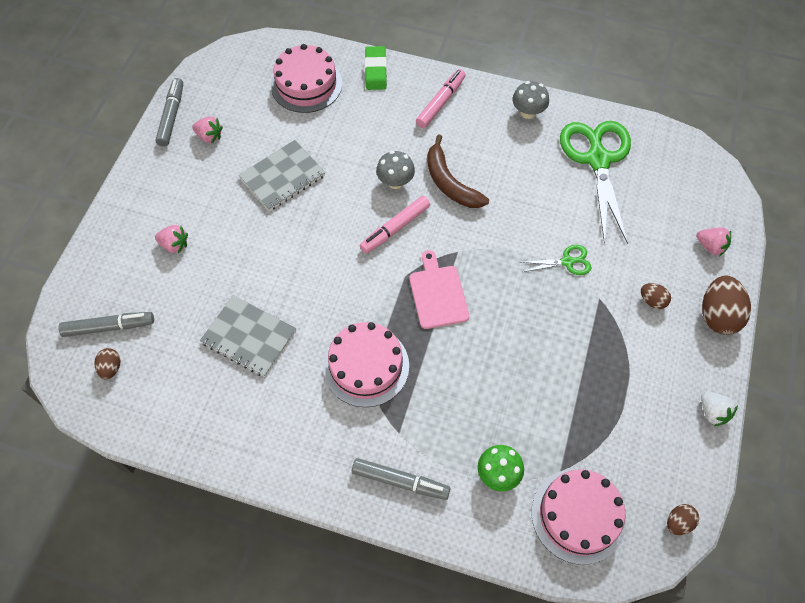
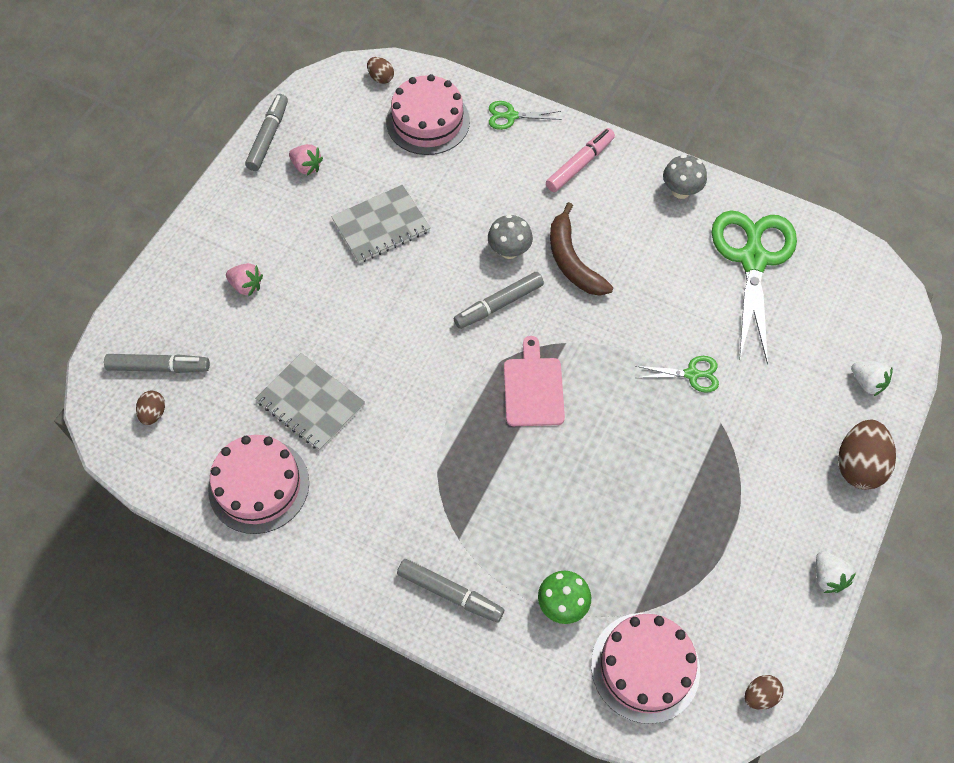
camera: 10 degrees right, 0 degrees up
pink cake [323,322,409,407] -> pink cake moved to [208,435,309,534]
pink marker [360,196,430,254] -> grey marker [454,272,544,329]
green eraser [365,46,387,90] -> green scissors [489,101,561,130]
brown egg [641,283,671,309] -> brown egg moved to [367,57,394,84]
pink strawberry [696,227,731,256] -> white strawberry [851,361,893,396]

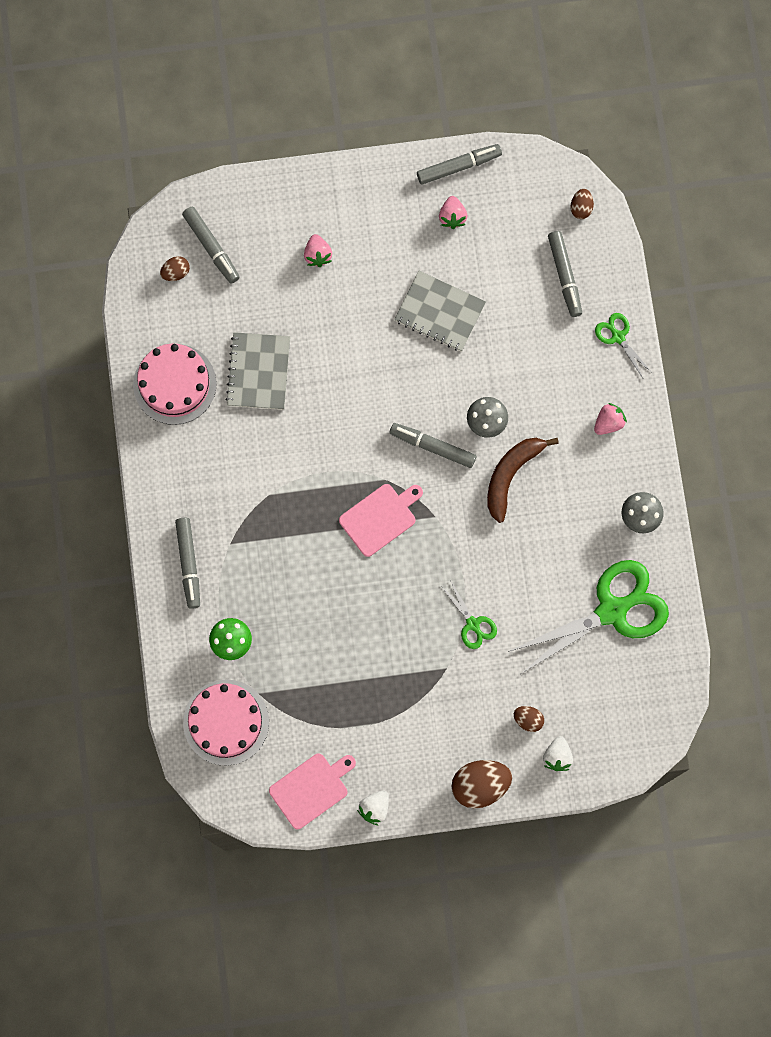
camera: 55 degrees right, 15 degrees up
pink cake [386,74,470,155] -> grey marker [548,231,582,317]
pink marker [546,128,615,192] -> pink strawberry [594,403,627,435]
brown egg [745,675,784,710] -> brown egg moved to [514,706,544,732]
none -> pink cutting board [269,754,356,829]

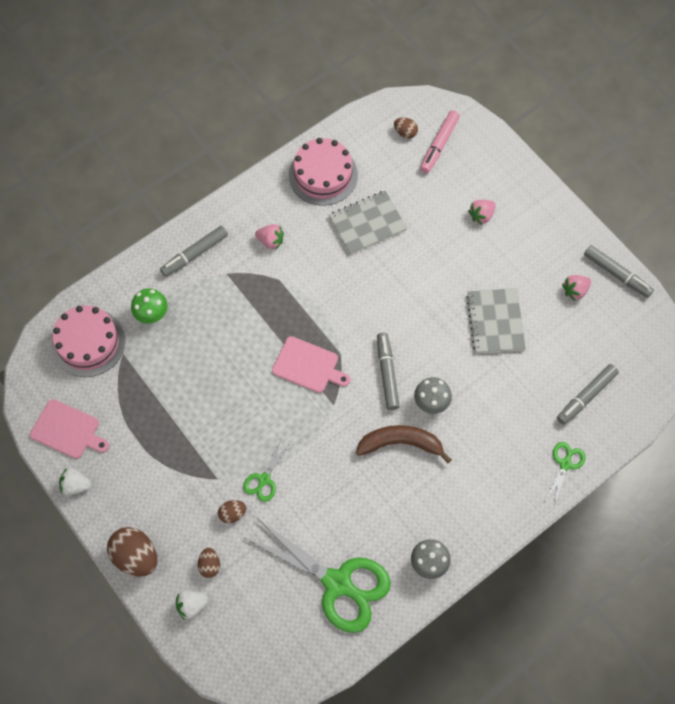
camera: 60 degrees right, 10 degrees down
grey marker [182,207,240,284] -> pink marker [420,110,460,173]
brown egg [570,189,594,219] -> brown egg moved to [218,500,246,523]
pink strawberry [594,403,627,435] -> pink strawberry moved to [255,224,284,250]

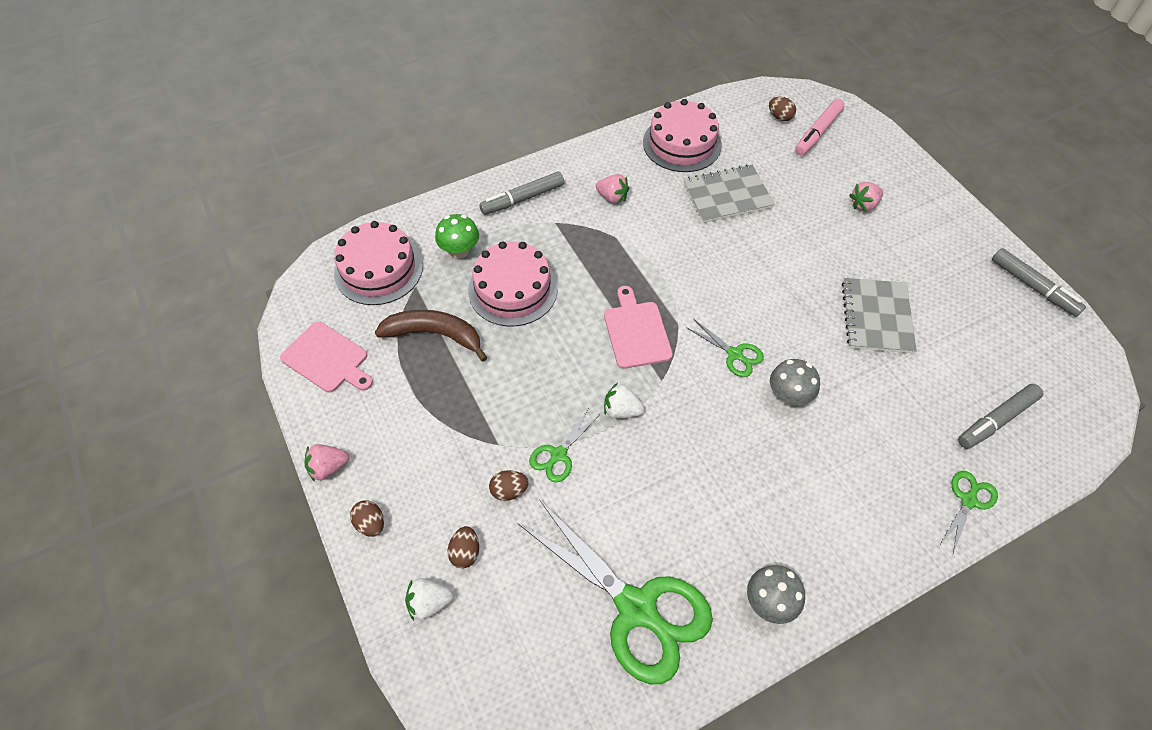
camera: 10 degrees right, 10 degrees down
white strawberry [59,468,92,495] -> white strawberry moved to [604,383,644,418]
brown egg [107,527,157,577] -> brown egg [350,500,384,537], size x0.53
pink cutting board [272,336,350,393] -> pink cutting board turned 135 degrees counterclockwise [604,286,673,369]
brown banana [356,425,452,463] -> brown banana moved to [375,310,487,362]
grey marker [377,333,400,410] -> green scissors [686,319,764,377]
pink strawberry [562,275,591,301] -> pink strawberry moved to [304,444,349,482]
none -> pink cake [468,241,558,326]

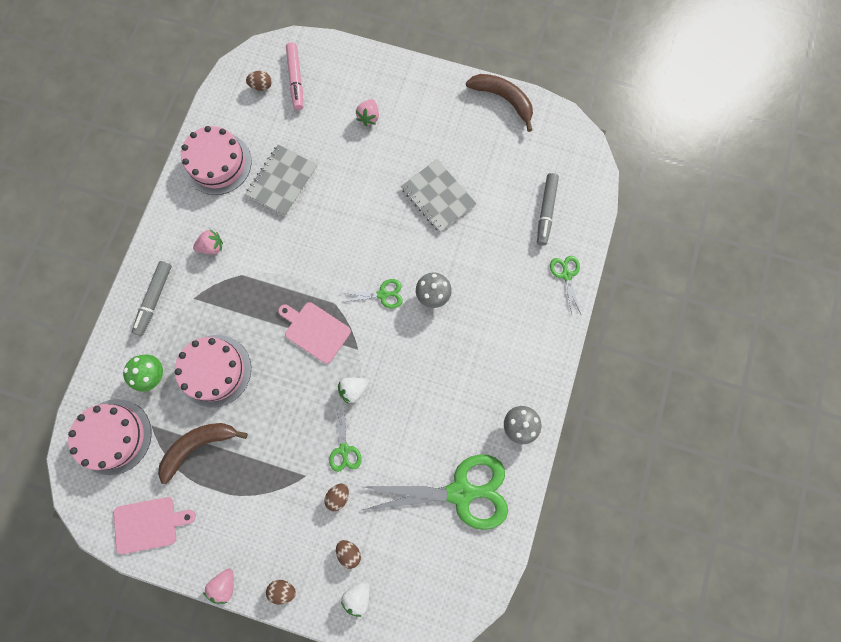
camera: 45 degrees left, 20 degrees up
grey marker [992,248,1086,317] -> brown banana [466,74,533,132]

